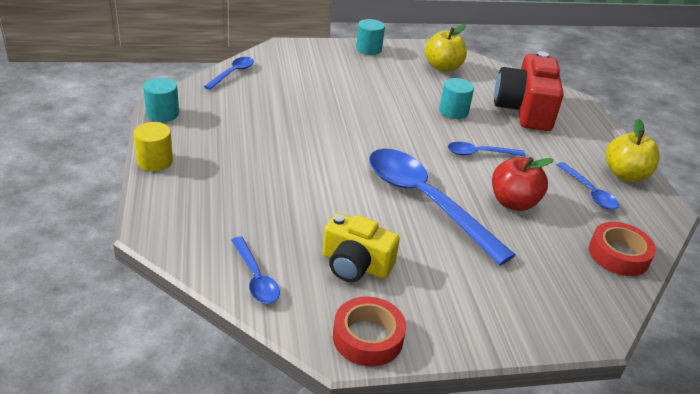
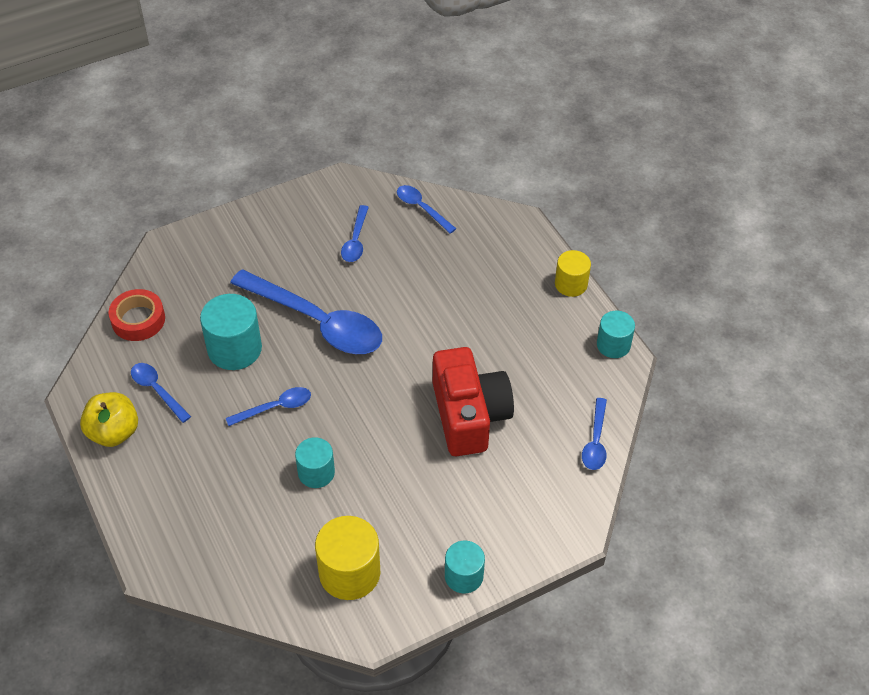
camera: 165 degrees right, 15 degrees up
yellow camera [323,213,400,282] -> blue spoon [341,205,369,262]
red tape [333,296,406,367] -> none
yellow apple [425,24,467,72] -> yellow cylinder [315,516,380,600]
red apple [492,157,554,211] -> turquoise cylinder [200,294,262,370]
red camera [494,51,564,131] -> red camera moved to [433,347,514,456]

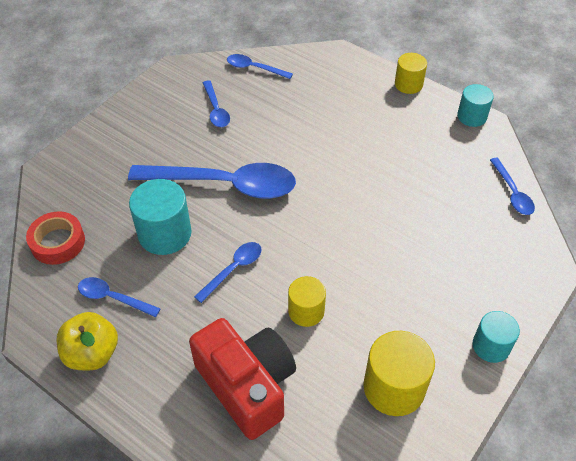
camera: 25 degrees left, 0 degrees up
turquoise cylinder [295,437,335,488] -> yellow cylinder [288,276,326,327]
red camera [433,347,514,456] -> red camera moved to [189,318,296,440]

